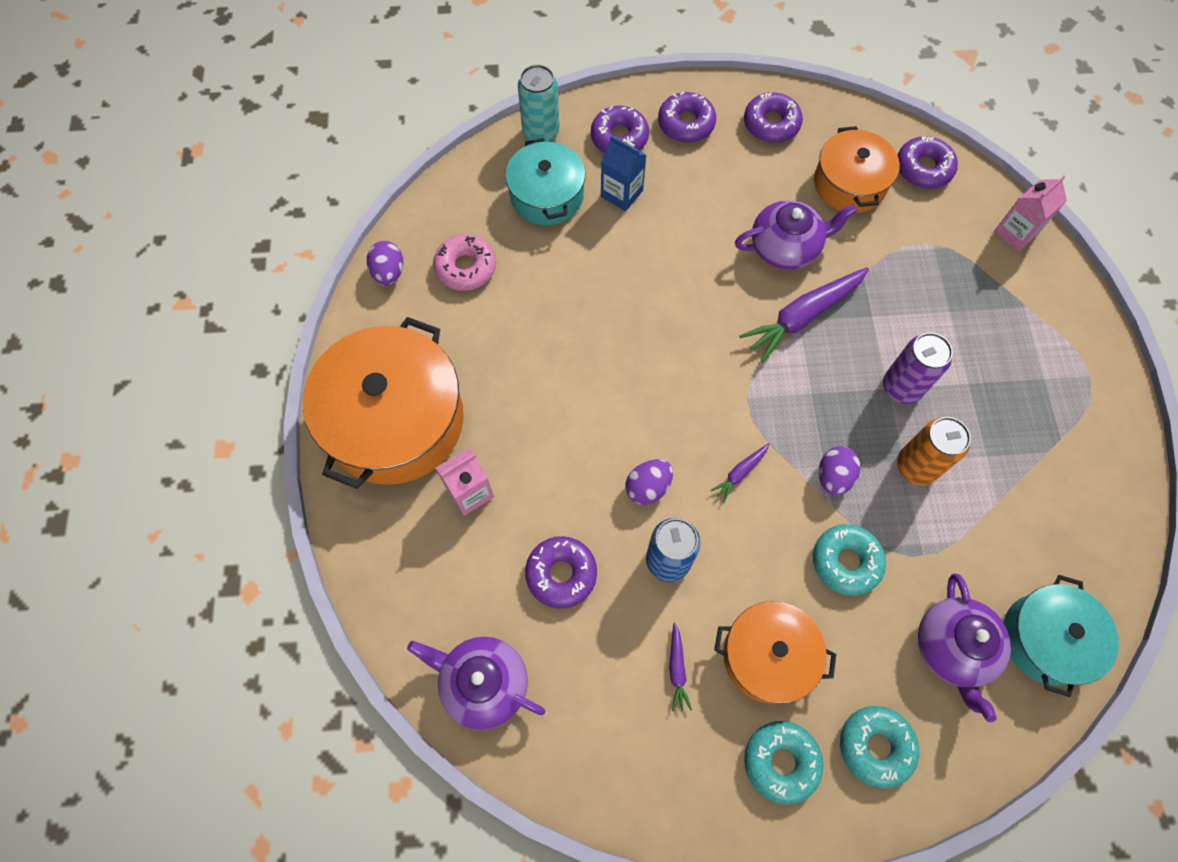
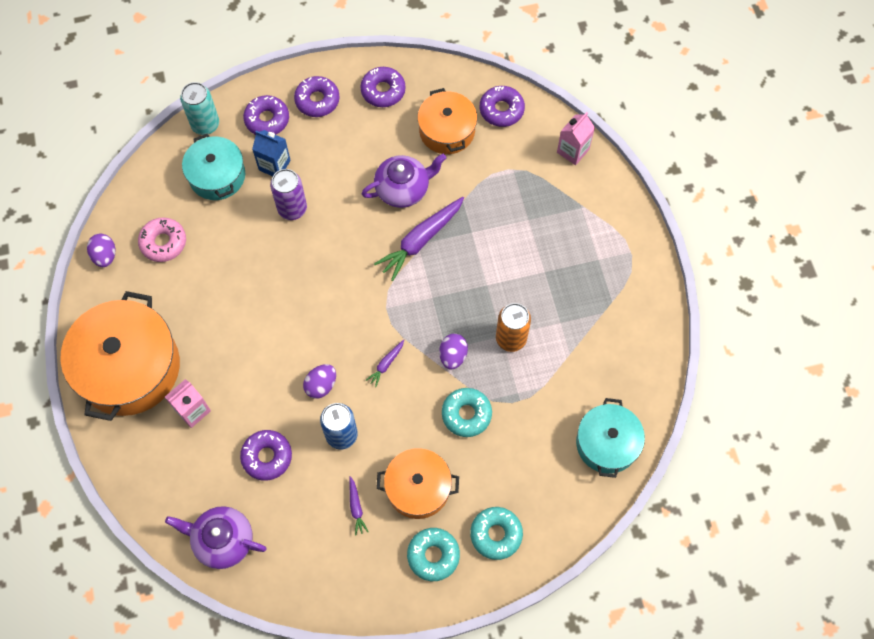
camera: 10 degrees left, 0 degrees up
purple can [883,333,953,404] -> purple can moved to [270,169,307,220]
purple teapot [918,574,1011,722] -> none

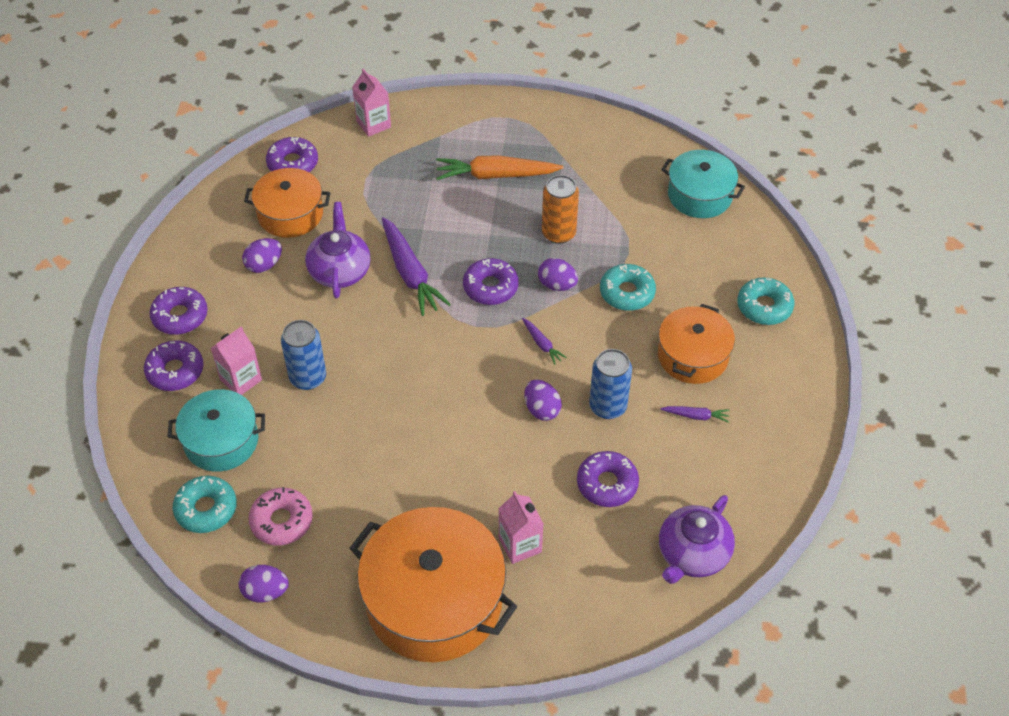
camera: 70 degrees left, 15 degrees down
turquoise can [180,82,219,135] -> none
blue carton [252,130,291,176] -> pink carton [211,327,262,395]
purple can [270,169,307,220] -> blue can [281,320,326,390]
purple donut [360,67,406,107] -> purple donut moved to [463,258,519,305]
turquoise donut [407,528,460,581] -> turquoise donut moved to [173,476,237,533]
none -> purple egg [242,238,282,273]
none -> orange carrot [436,155,563,180]

